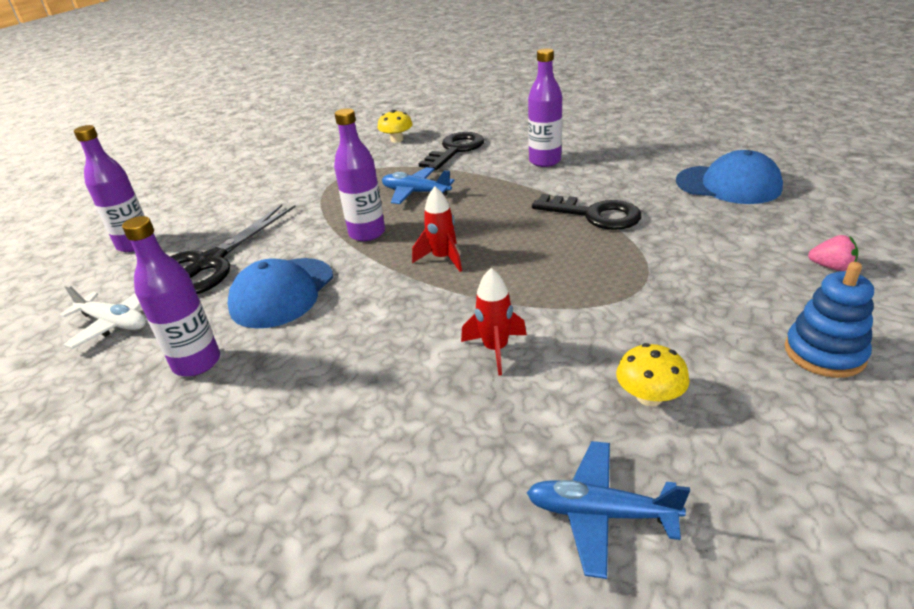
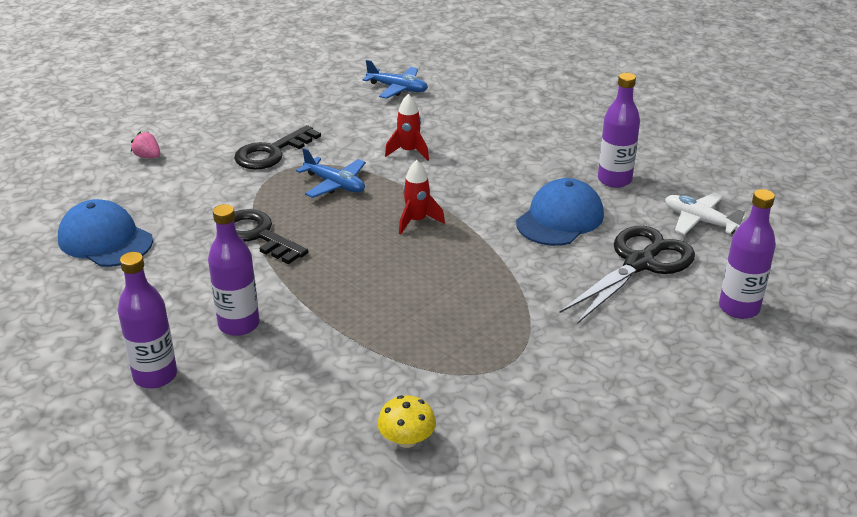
camera: 170 degrees left, 0 degrees up
purple bottle [334,108,385,241] -> purple bottle moved to [118,252,177,389]
blue plane [382,167,455,204] -> blue plane moved to [296,148,366,198]
black key [419,132,484,170] -> black key moved to [234,125,321,170]
yellow mushroom [616,343,690,406] -> none
blue stacking toy [785,262,874,378] -> none

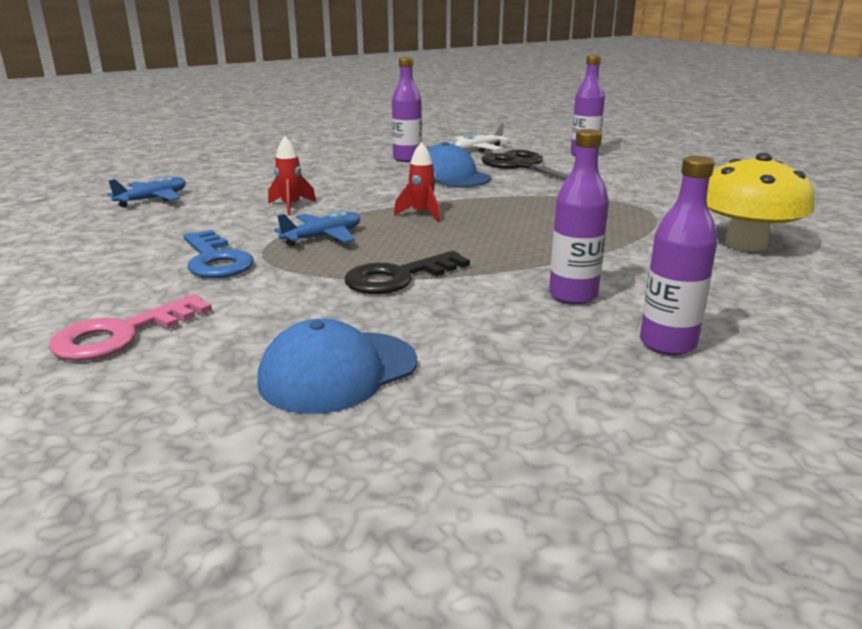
camera: 75 degrees left, 10 degrees down
pink strawberry [131,131,160,158] -> pink key [49,294,212,361]
black key [234,125,321,170] -> blue key [183,230,254,278]
yellow mushroom [377,395,436,448] -> yellow mushroom [707,153,814,251], size x2.08

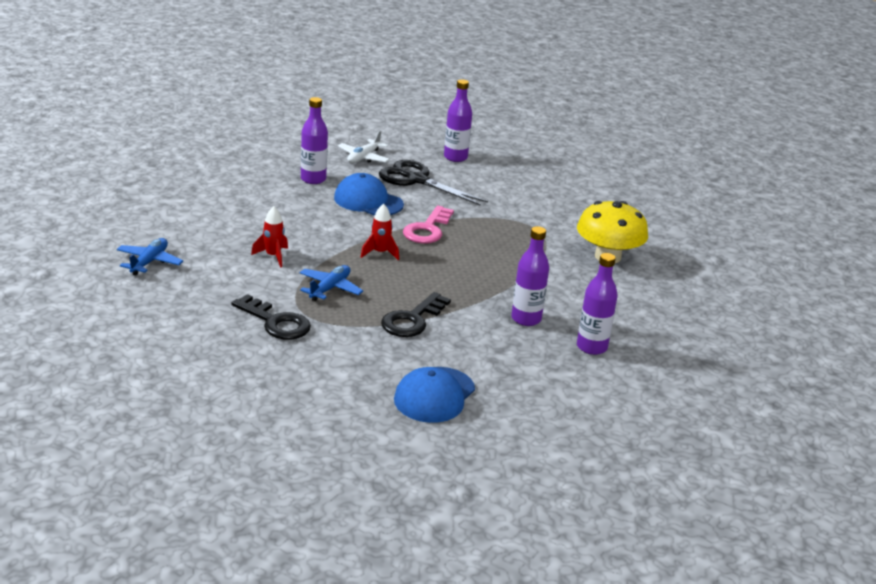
camera: 25 degrees left, 5 degrees up
pink key [49,294,212,361] -> pink key moved to [403,206,454,244]
blue key [183,230,254,278] -> black key [231,294,311,340]

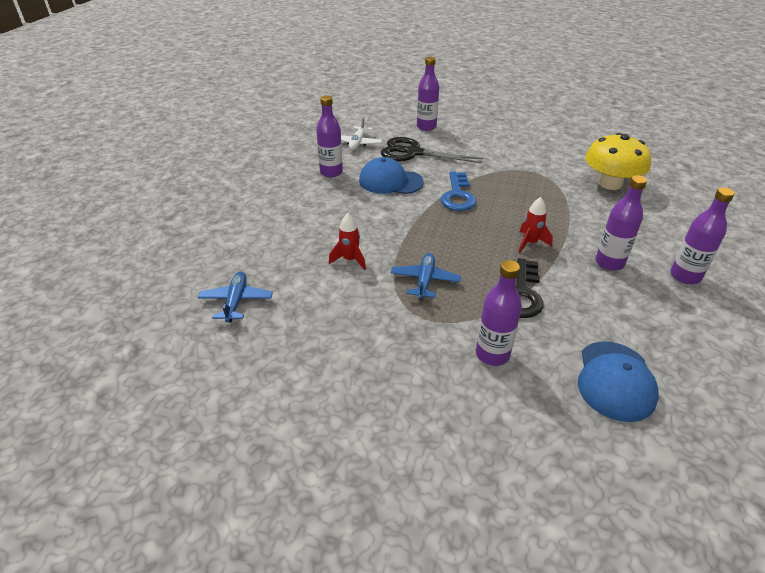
camera: 15 degrees left, 10 degrees up
black key [231,294,311,340] -> none
red rocket [361,204,399,260] -> red rocket moved to [518,197,553,253]
pink key [403,206,454,244] -> blue key [441,172,477,211]
none -> purple bottle [476,260,522,366]

